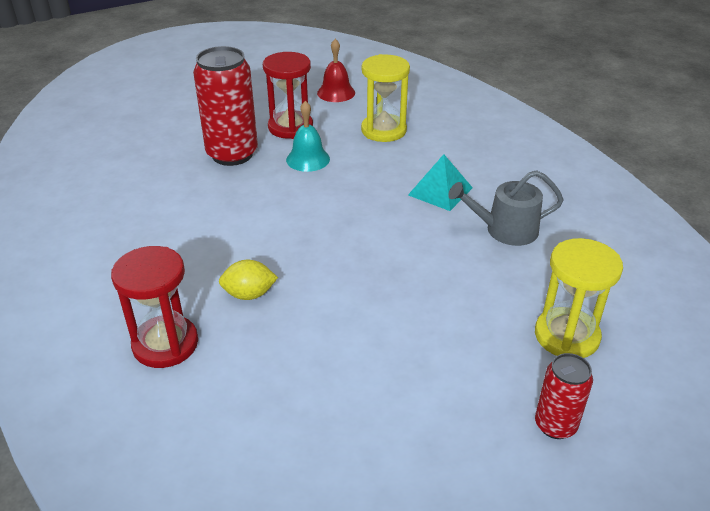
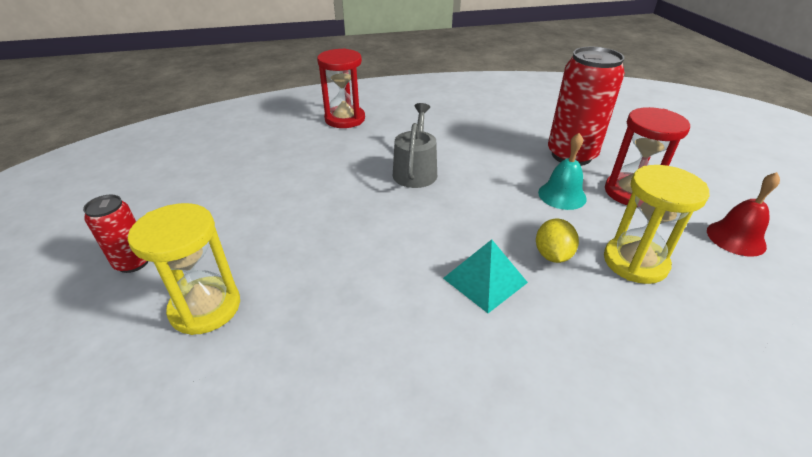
camera: 105 degrees right, 0 degrees up
yellow lemon [219,260,278,300] -> yellow lemon moved to [536,219,579,263]
grey watering can [448,170,563,246] -> grey watering can moved to [393,103,437,188]

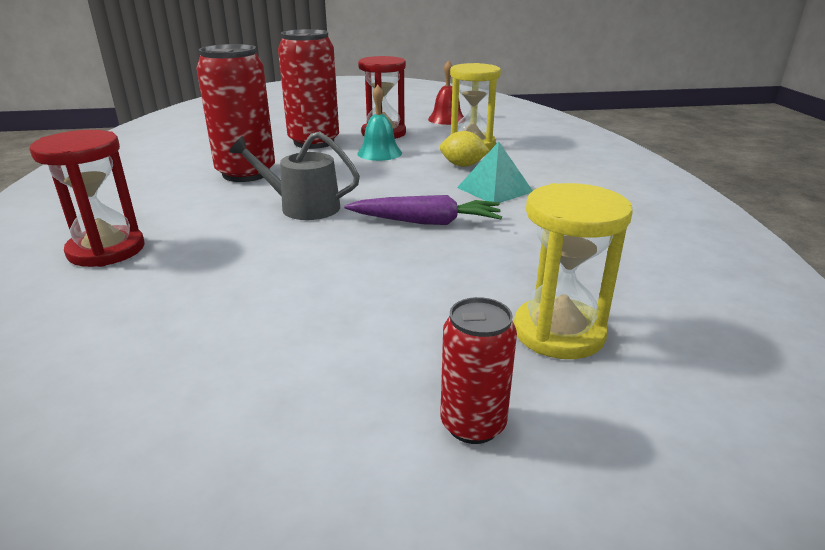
camera: 85 degrees left, 10 degrees down
none -> red can [196,44,275,182]
none -> purple carrot [345,195,502,225]

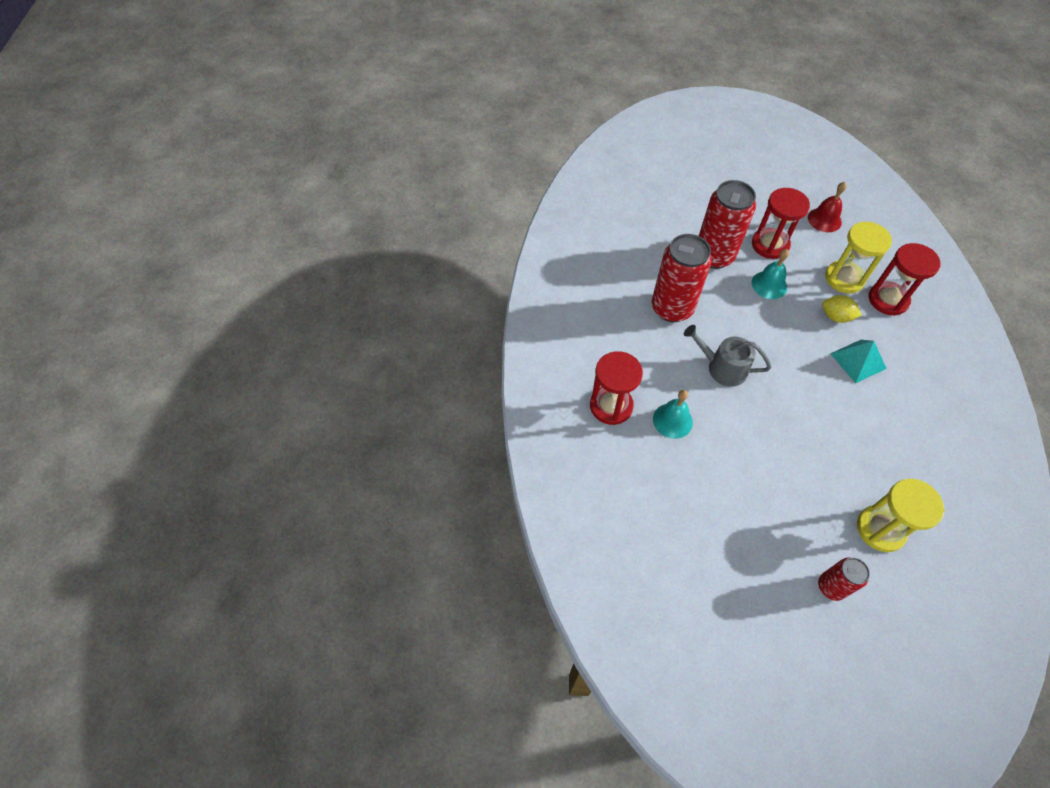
camera: 10 degrees right, 30 degrees up
purple carrot [345,195,502,225] -> none
none -> turquoise bell [653,390,693,439]
none -> red hourglass [869,243,941,316]

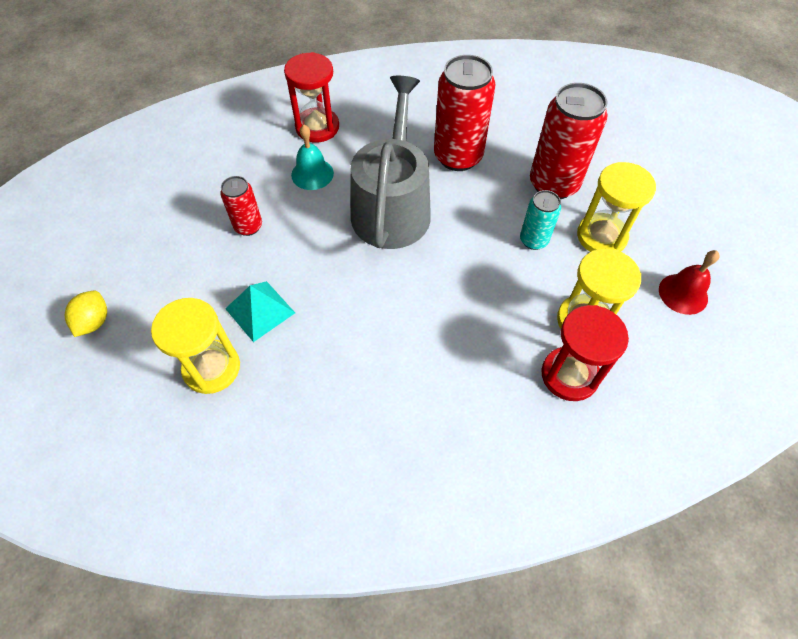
camera: 75 degrees right, 0 degrees up
grey watering can [684,325,771,387] -> grey watering can [351,76,431,249], size x1.77
red hourglass [752,188,810,259] -> yellow hourglass [577,162,656,252]
turquoise bell [752,249,789,299] -> turquoise can [520,190,561,250]
red can [818,558,870,601] -> red can moved to [220,176,262,236]
yellow lemon [822,295,862,323] -> yellow lemon moved to [65,291,107,337]
turquoise pyramid [830,340,887,383] -> turquoise pyramid moved to [225,281,295,342]

